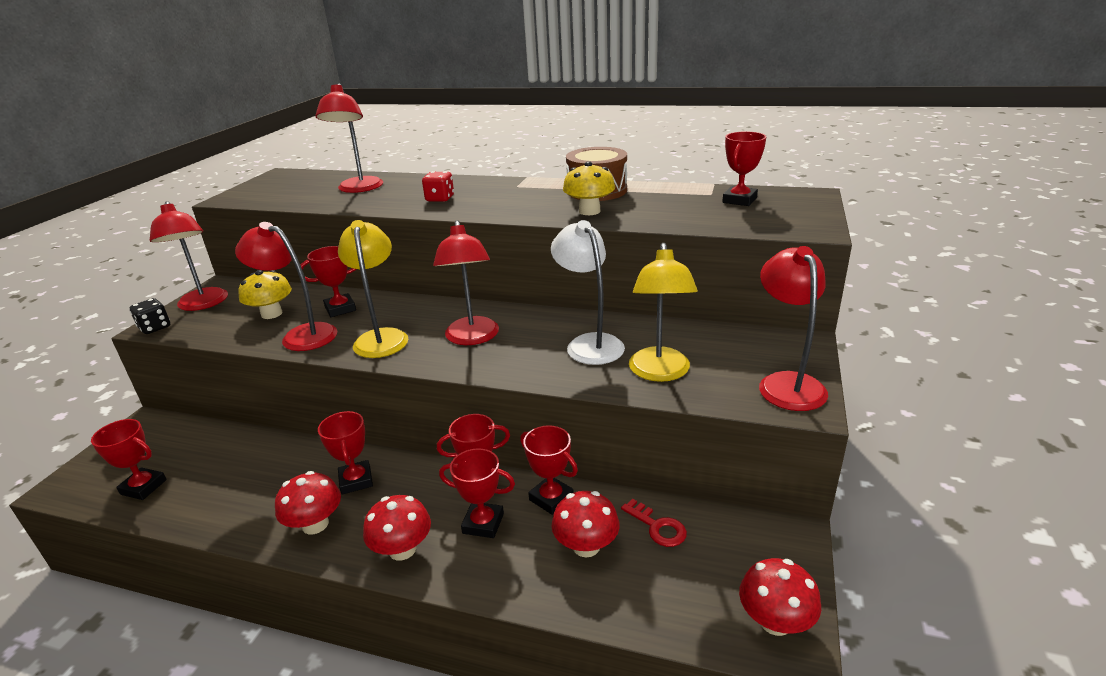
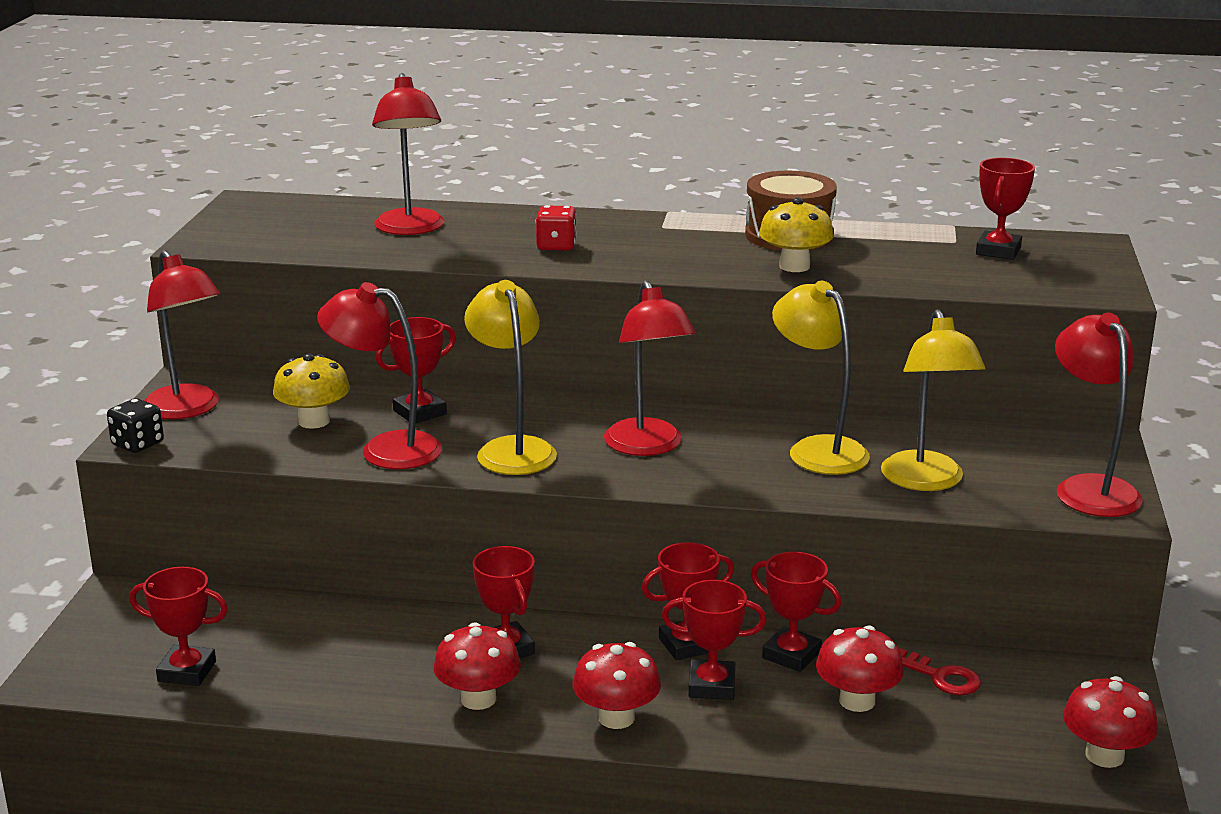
camera: 10 degrees left, 5 degrees down
white lamp [551,220,625,365] -> yellow lamp [772,281,870,475]

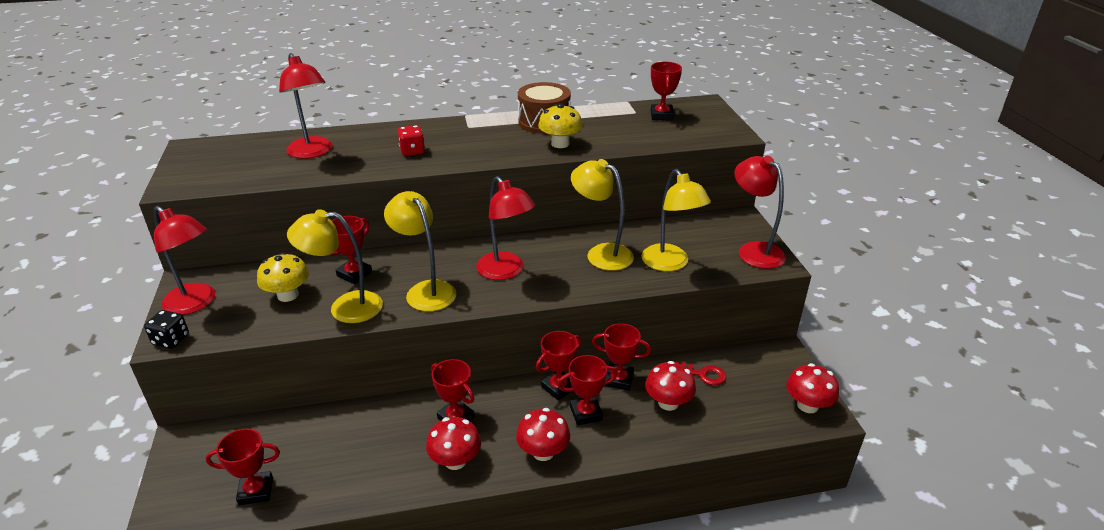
camera: 20 degrees left, 10 degrees up
red lamp [317,282,442,469] -> yellow lamp [287,209,383,323]

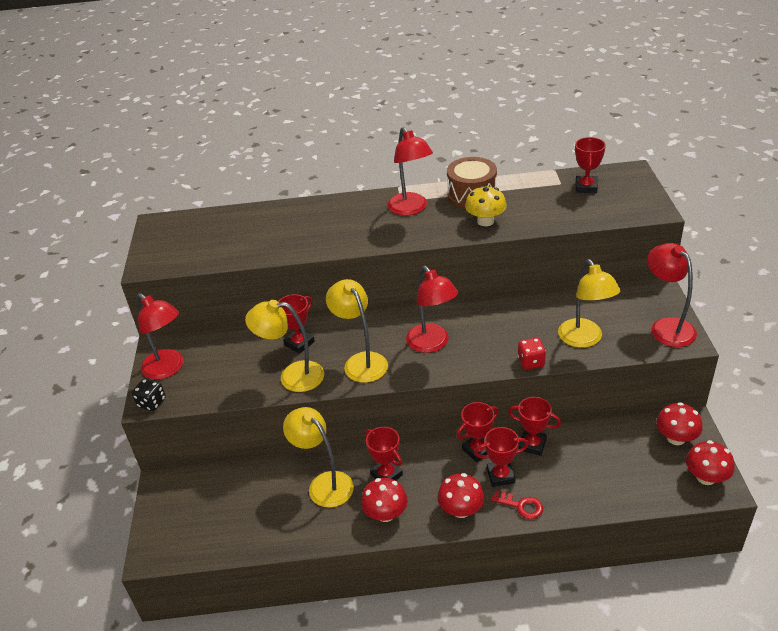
camera: 10 degrees right, 5 degrees up
red trophy [206,429,280,506] -> none
yellow mushroom [257,252,309,302] -> none
red lamp [279,53,333,159] -> red lamp moved to [387,127,433,216]
red dice [397,125,425,156] -> red dice moved to [518,338,546,370]
yellow lamp [571,159,634,271] -> yellow lamp moved to [283,407,354,508]
red mushroom [645,361,696,411] -> red mushroom moved to [656,402,703,445]
red key [675,361,726,385] -> red key moved to [491,491,543,519]

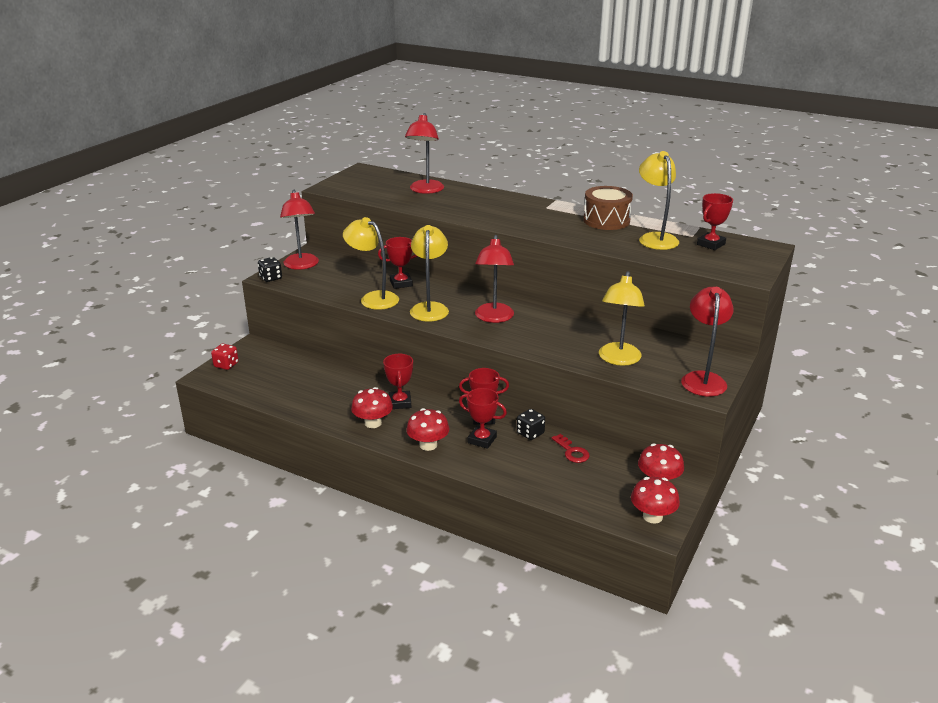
camera: 30 degrees right, 10 degrees down
yellow lamp [283,407,354,508] -> yellow lamp moved to [639,151,679,250]
red lamp [387,127,433,216] -> red lamp moved to [405,113,444,194]
yellow mushroom [465,185,507,226] -> none
red key [491,491,543,519] -> red key moved to [551,434,590,463]
red trophy [508,397,561,456] -> black dice [517,409,545,440]
red dice [518,338,546,370] -> red dice moved to [211,343,239,370]

